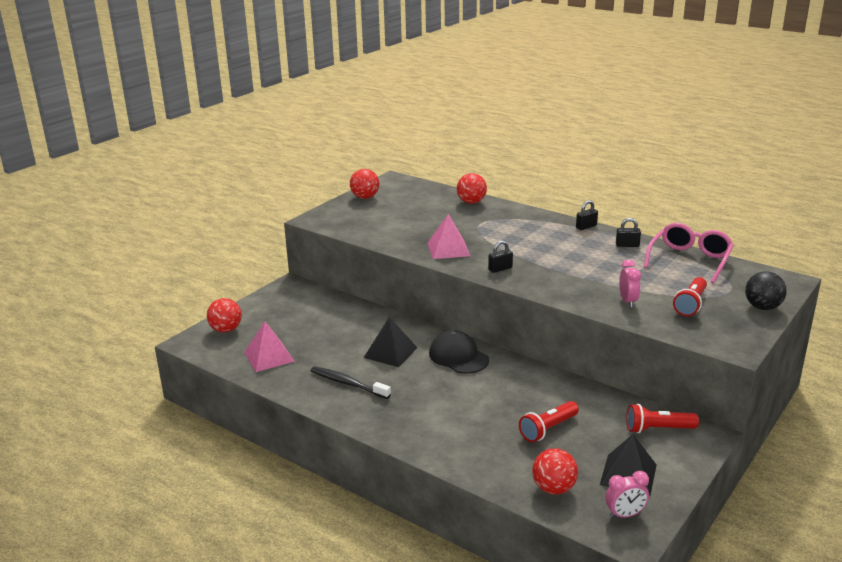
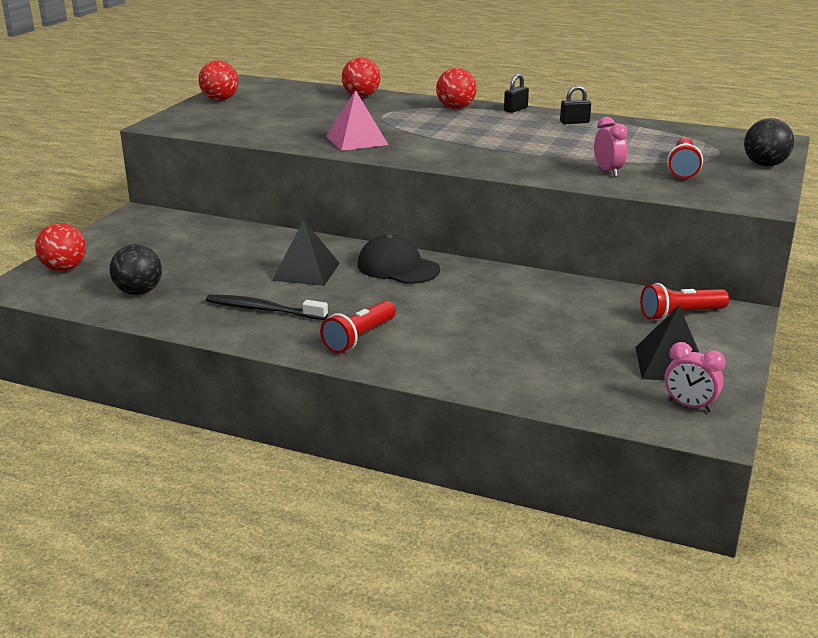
camera: 15 degrees left, 0 degrees up
pink pyramid [244,322,295,372] -> black ball [110,244,162,295]
black padlock [488,240,513,273] -> none
red flashlight [519,401,579,442] -> red flashlight moved to [320,301,396,353]
red ball [532,448,578,494] -> red ball moved to [436,68,477,109]
pink clock [605,471,649,519] -> pink clock turned 60 degrees clockwise [665,342,725,412]
pink glasses [644,223,734,283] -> none

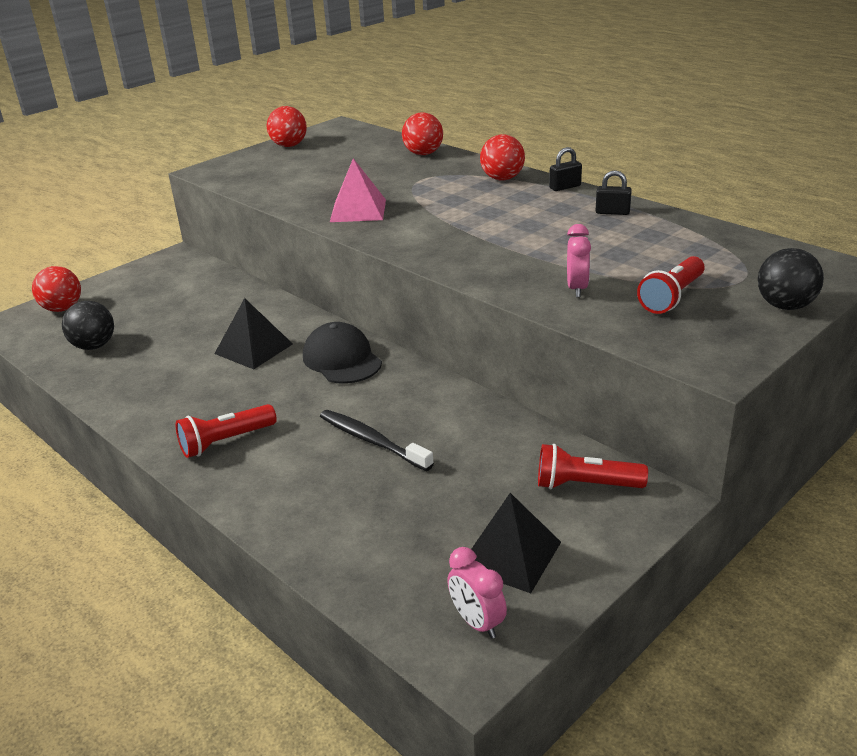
camera: 25 degrees right, 5 degrees up
black toothbrush [206,294,328,320] -> black toothbrush moved to [320,410,434,471]

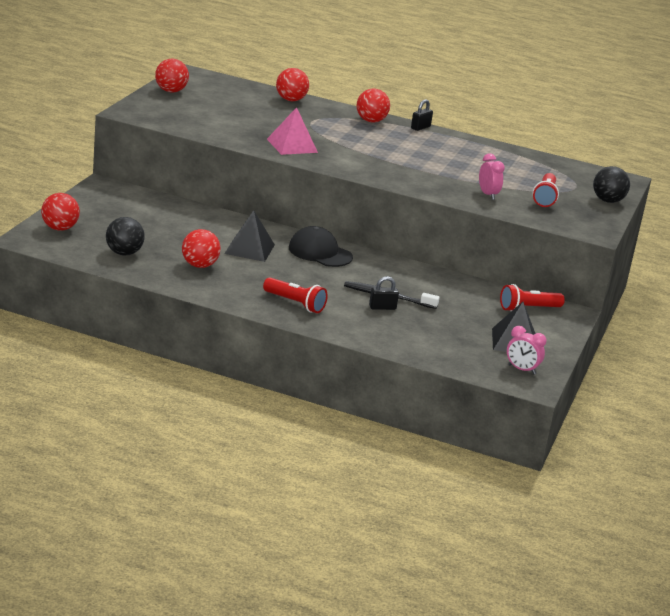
camera: 30 degrees left, 5 degrees down
red flashlight [176,404,277,458] -> red flashlight turned 90 degrees counterclockwise [263,277,328,313]
black padlock [596,170,632,215] -> black padlock moved to [369,276,399,310]
none -> red ball [182,229,221,268]

